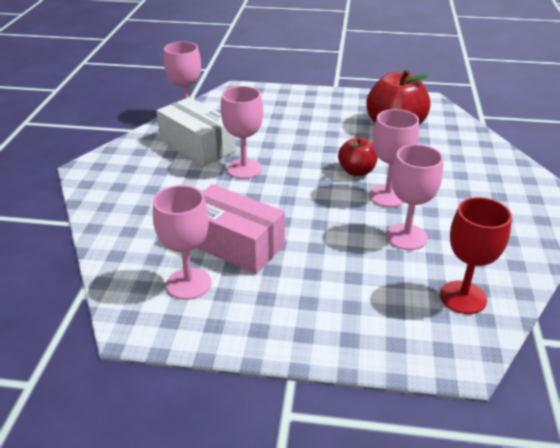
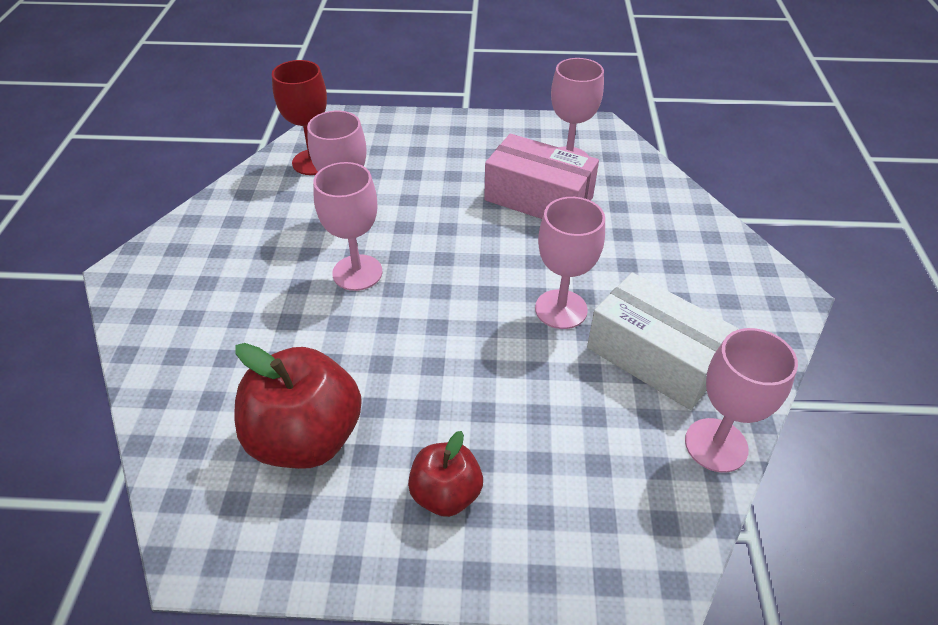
camera: 175 degrees right, 10 degrees up
red apple [338,137,378,176] -> red apple moved to [408,431,483,517]

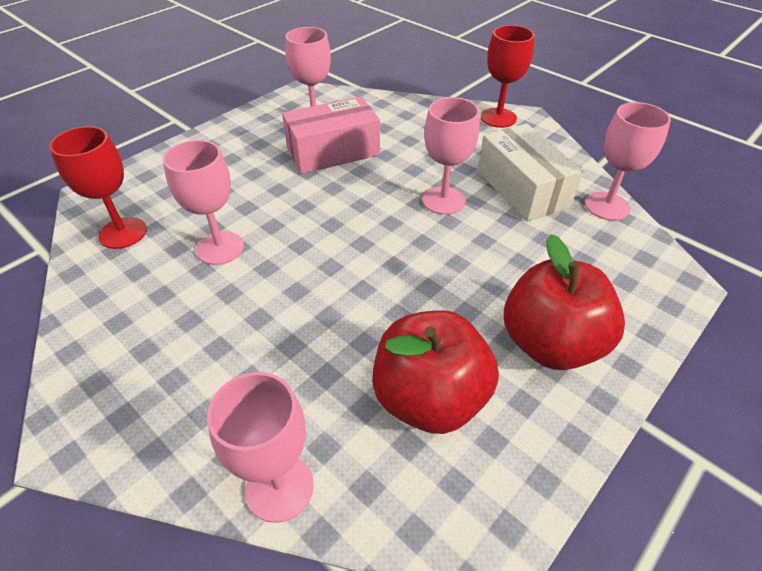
camera: 50 degrees left, 0 degrees up
pink goblet [313,162,383,291] -> pink goblet moved to [207,372,314,523]
red apple [408,431,483,517] -> red apple [504,234,625,370], size x1.74
white box [587,272,739,410] -> white box turned 75 degrees clockwise [478,124,583,222]
none -> red goblet [481,25,535,128]

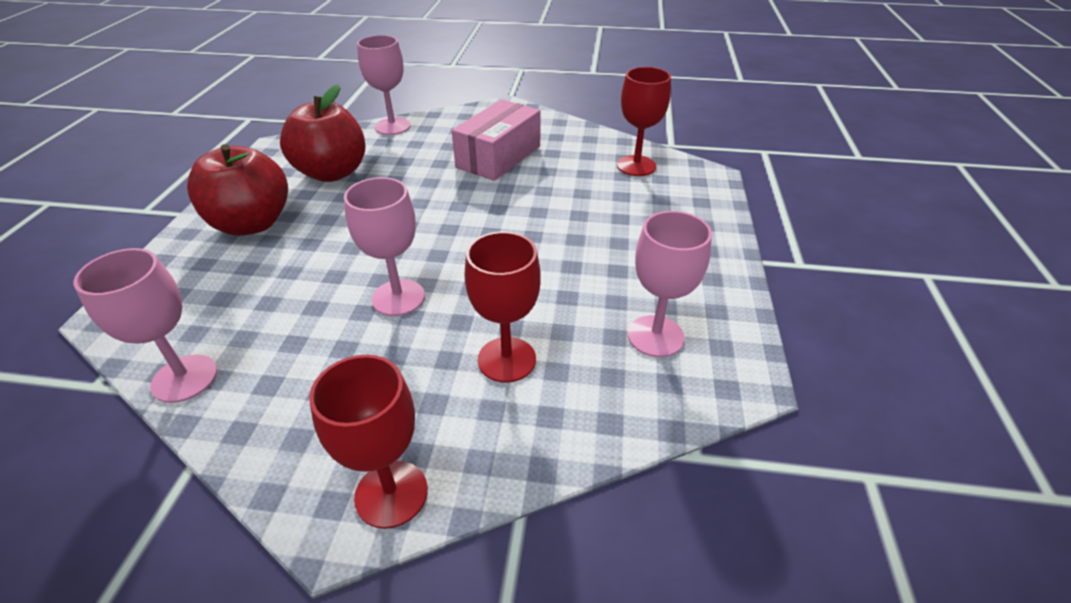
camera: 145 degrees right, 5 degrees down
pink goblet [163,140,244,265] -> none
pink box [282,96,380,174] -> pink box moved to [452,99,541,181]
white box [478,124,583,222] -> none
none -> red goblet [465,231,541,383]

